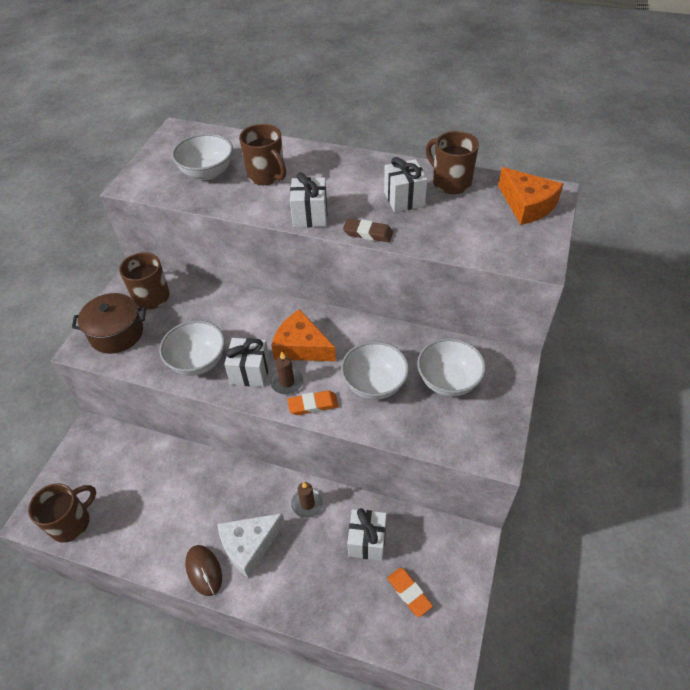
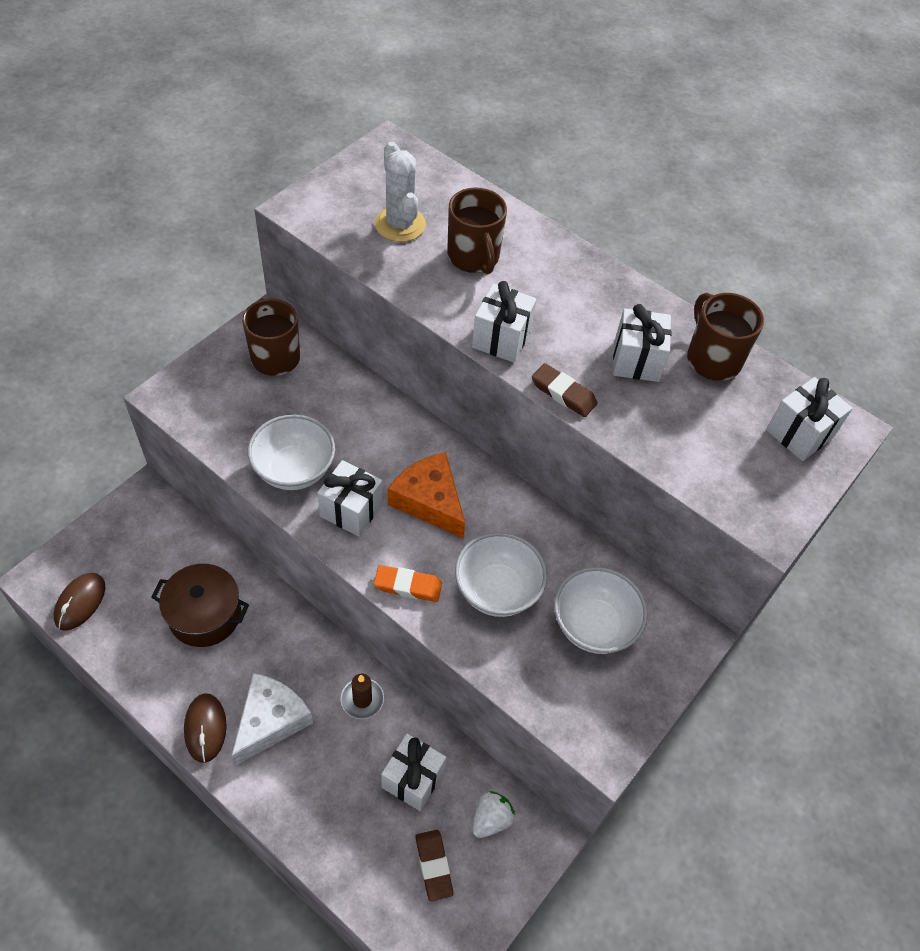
camera: 15 degrees right, 5 degrees up
brown mug [28,483,96,543] -> brown mouse [54,573,105,631]
brown pot [72,293,146,354] -> brown pot moved to [151,564,249,647]
white bowl [172,133,233,180] -> white cactus [375,142,426,242]
white cheese [218,513,285,578] -> white cheese turned 135 degrees clockwise [231,673,313,765]
brown candle [270,352,304,394] -> none
orange eraser [387,568,433,617] -> brown eraser [415,830,454,901]
orange cheese [498,167,563,225] -> white gift [766,377,853,461]
none -> white strawberry [472,791,515,838]

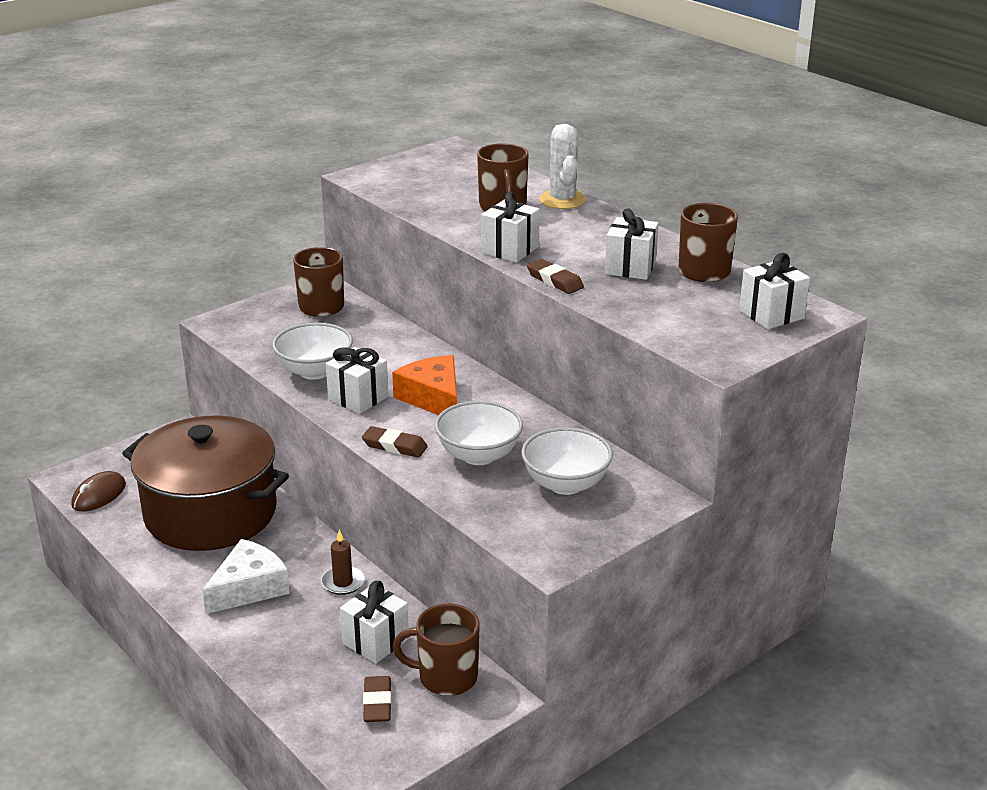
camera: 15 degrees right, 25 degrees down
brown pot [151,564,249,647] -> brown pot [122,415,289,551], size x1.86
brown mouse [184,693,227,763] -> none
orange eraser [374,565,442,602] -> brown eraser [362,426,428,458]
white cactus [375,142,426,242] -> white cactus moved to [539,124,586,209]
white strawberry [472,791,515,838] -> brown mug [392,604,479,696]

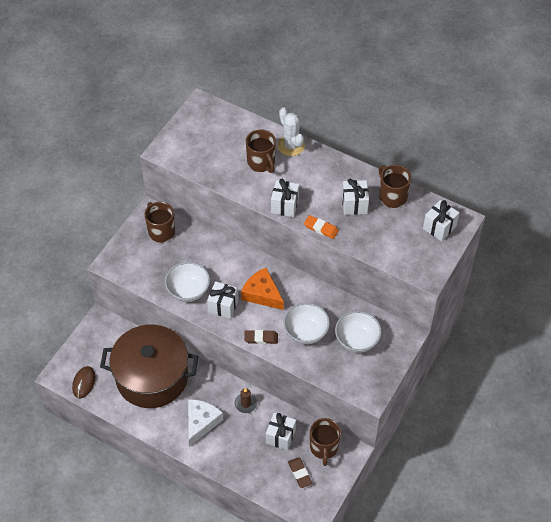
camera: 20 degrees left, 25 degrees up
brown mug [392,604,479,696] -> brown mug turned 75 degrees counterclockwise [310,418,341,466]
brown eraser [527,259,584,294] -> orange eraser [304,215,339,239]

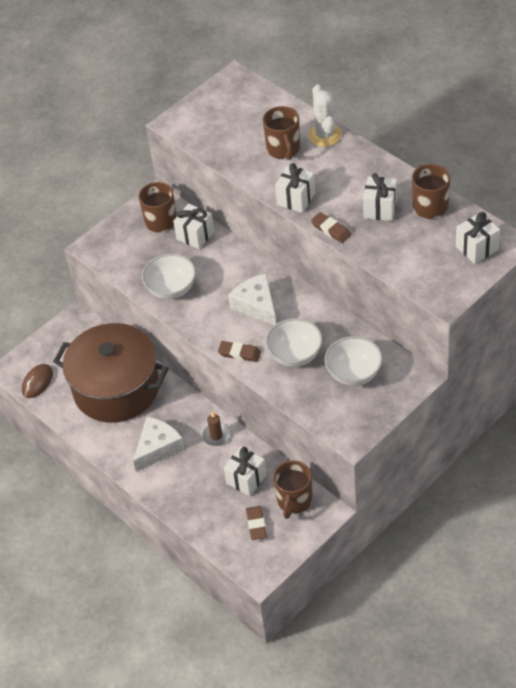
camera: 20 degrees right, 5 degrees down
white gift [207,281,239,319] -> white gift moved to [173,204,214,249]
orange cheese [241,268,284,310] -> white cheese [228,274,276,325]
orange eraser [304,215,339,239] -> brown eraser [311,212,351,243]

